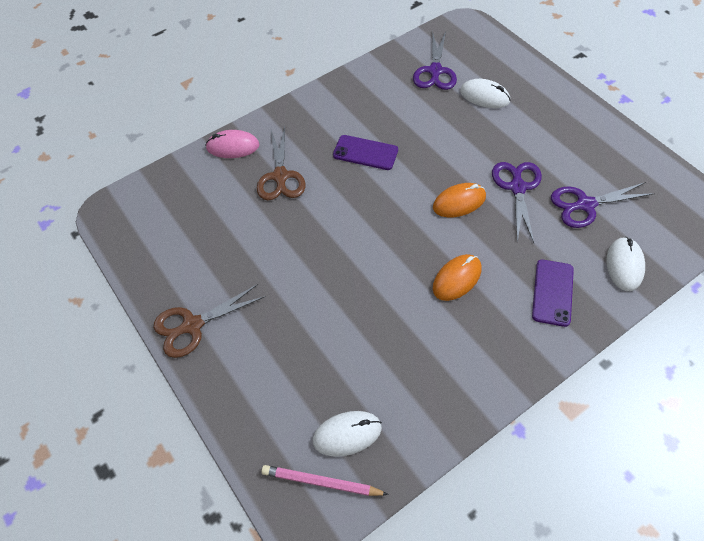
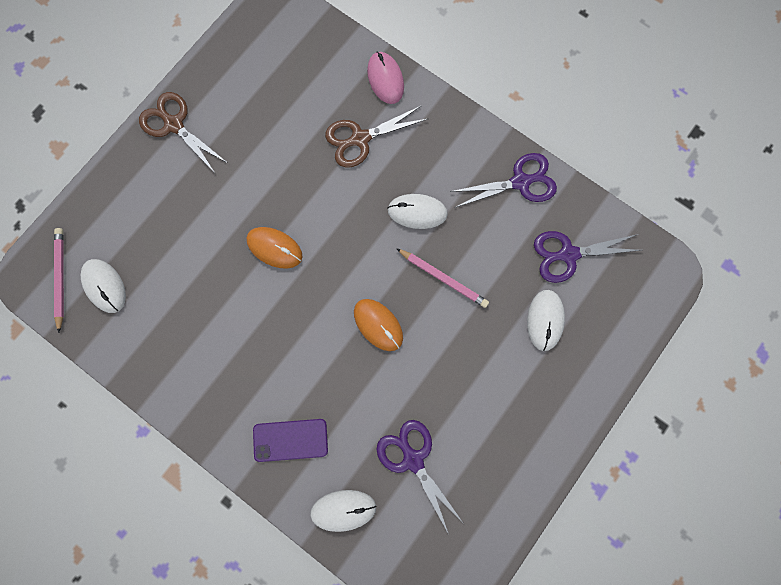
camera: 70 degrees right, 20 degrees up
purple phone [333,135,398,170] -> white mouse [387,194,448,229]
orange mouse [433,254,481,301] -> orange mouse moved to [247,227,302,269]
purple scissors [492,162,542,243] -> purple scissors moved to [450,153,557,208]
none -> pink pencil [396,248,489,308]

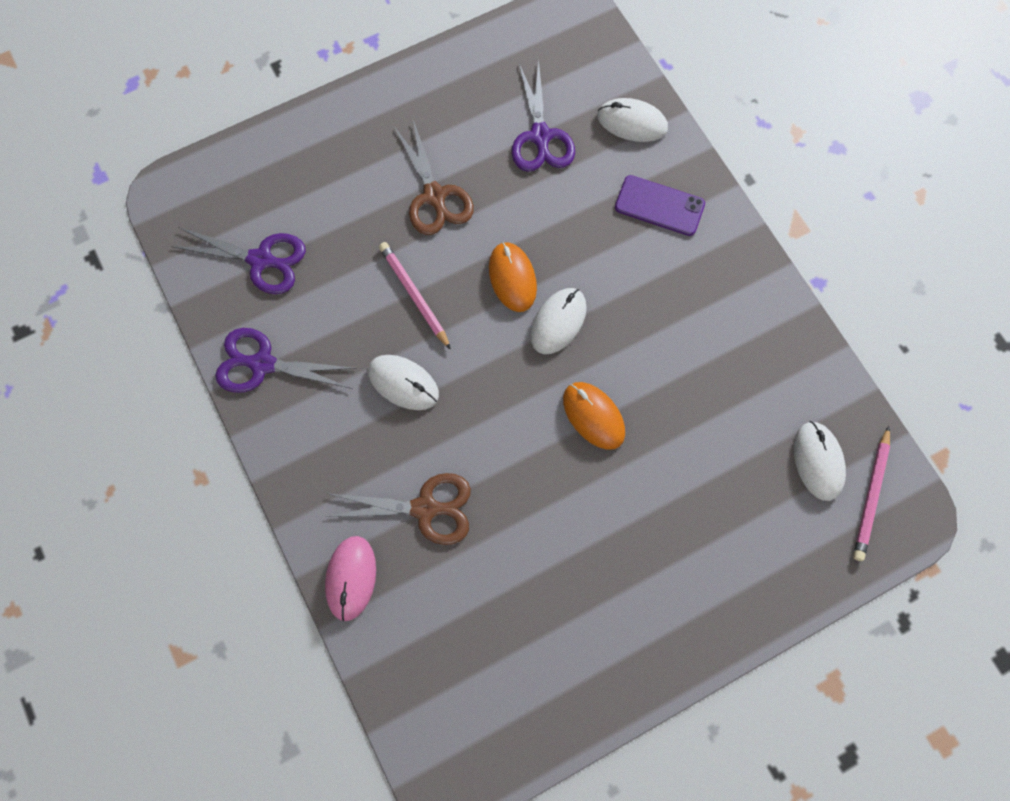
camera: 155 degrees left, 5 degrees down
brown scissors [139,92,229,174] -> brown scissors moved to [394,120,474,235]
white mouse [527,290,565,351] -> white mouse moved to [530,288,587,354]

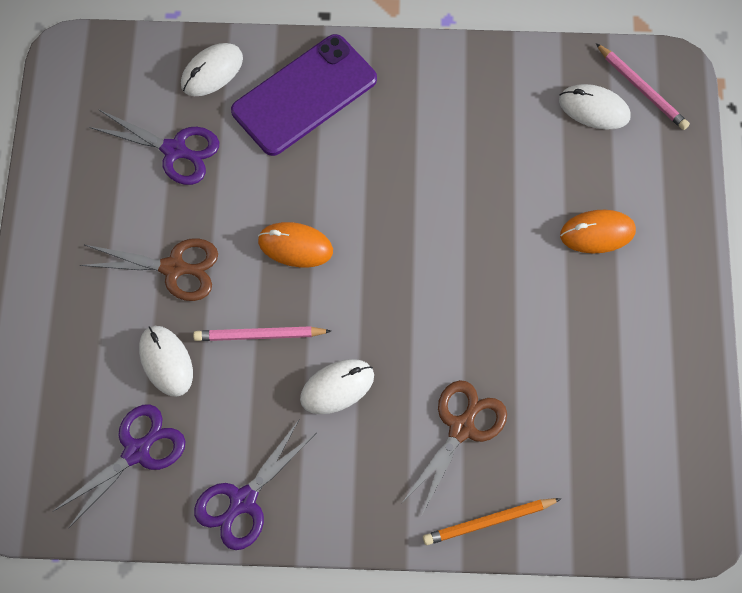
camera: 60 degrees left, 5 degrees down
pink mouse [325,536,376,621] -> orange pencil [423,498,561,545]
white mouse [530,288,587,354] -> white mouse moved to [139,326,193,397]
orange mouse [563,382,625,450] -> orange mouse moved to [560,210,636,254]
purple phone [615,175,705,236] -> purple phone [231,34,377,156], size x1.69

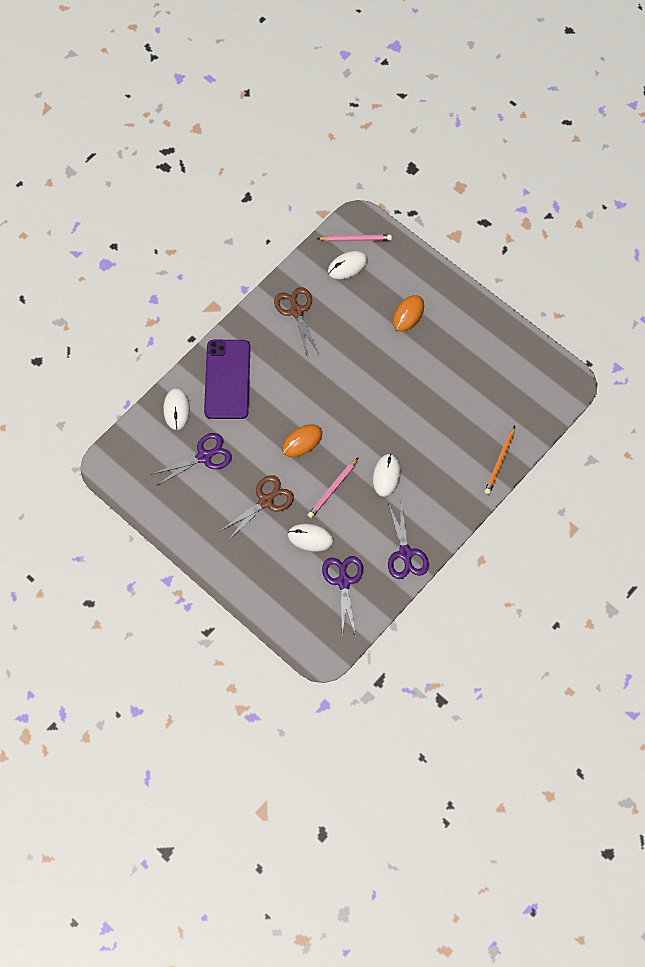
camera: 50 degrees left, 0 degrees up
brown scissors [402,380,507,515] -> brown scissors moved to [274,287,319,355]

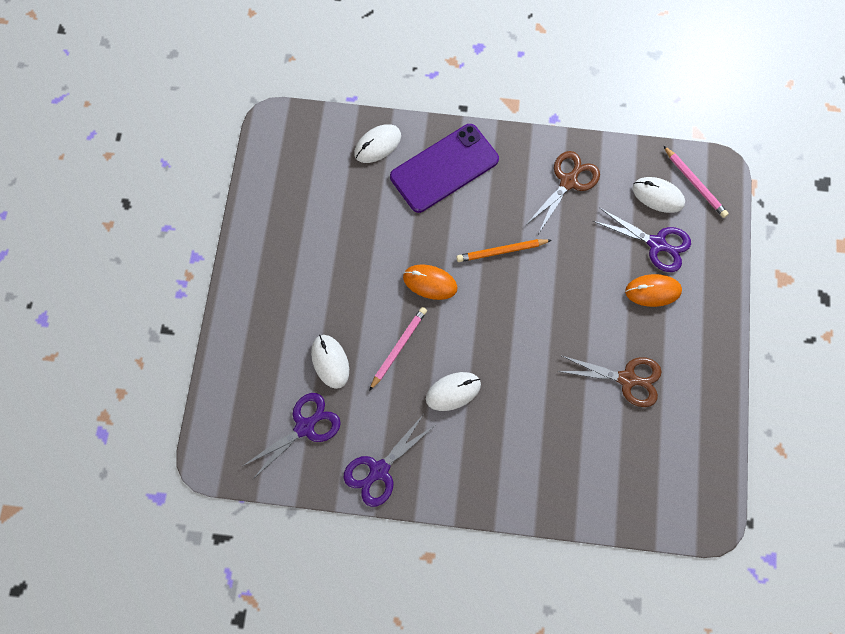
camera: 55 degrees right, 5 degrees up
purple scissors [153,433,232,485] -> purple scissors moved to [593,208,691,272]
brown scissors [220,475,294,541] -> brown scissors moved to [557,355,662,407]
pink pencil [308,457,359,518] -> pink pencil turned 120 degrees clockwise [369,307,427,391]
orange pencil [484,426,515,495] -> orange pencil moved to [457,239,552,262]

